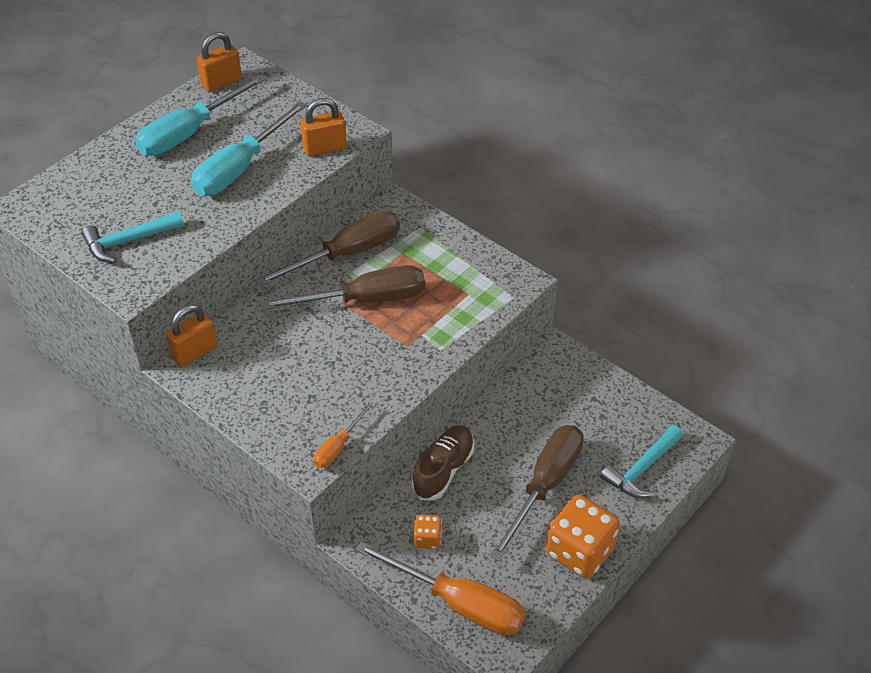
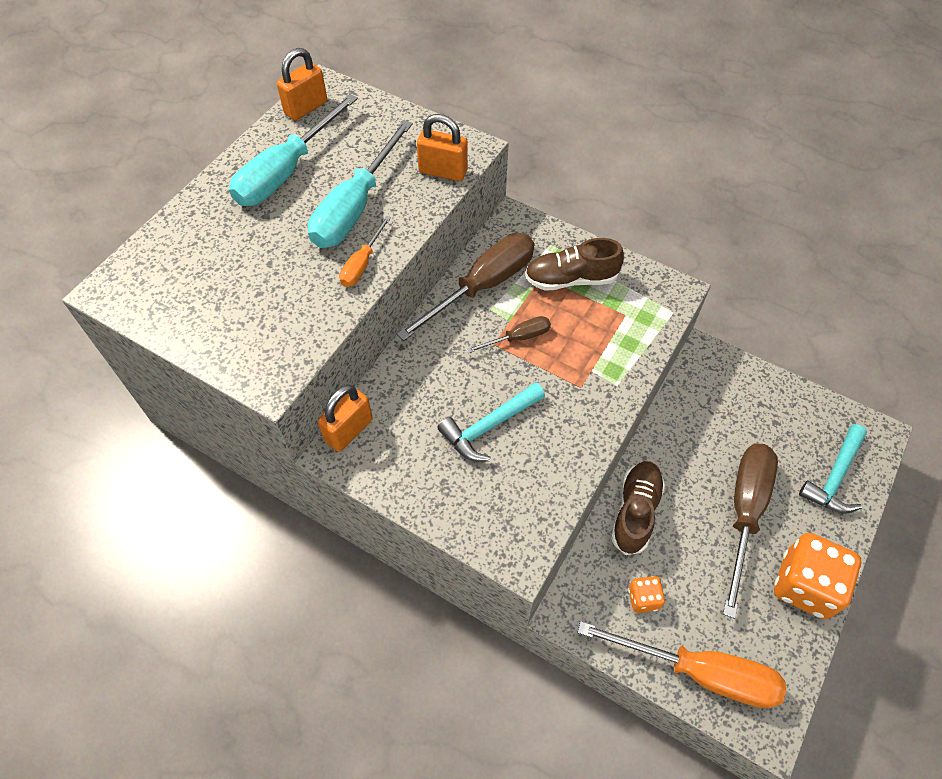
camera: 10 degrees left, 10 degrees up
turquoise hammer [82,211,184,263] -> turquoise hammer moved to [437,382,545,461]
brown screwdriver [261,265,425,310] -> brown screwdriver [466,316,551,353], size x0.50
orange padlock [300,98,347,156] -> orange padlock turned 45 degrees clockwise [417,114,468,181]
orange screwdriver [314,403,373,468] -> orange screwdriver moved to [339,216,391,287]
none -> brown shoe [525,238,624,291]

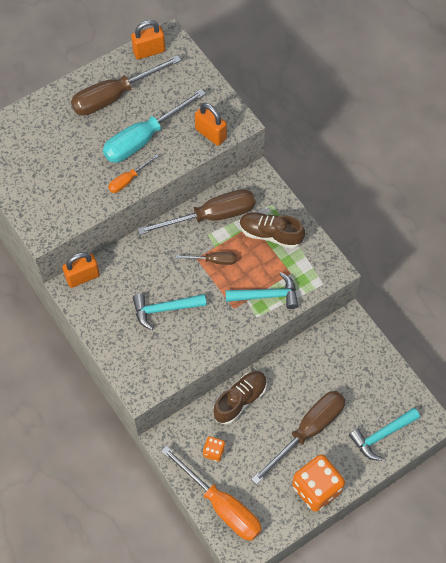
camera: 25 degrees right, 5 degrees up
turquoise screwdriver [229,94,358,206] -> brown screwdriver [71,55,181,116]
none -> turquoise hammer [226,272,298,309]

